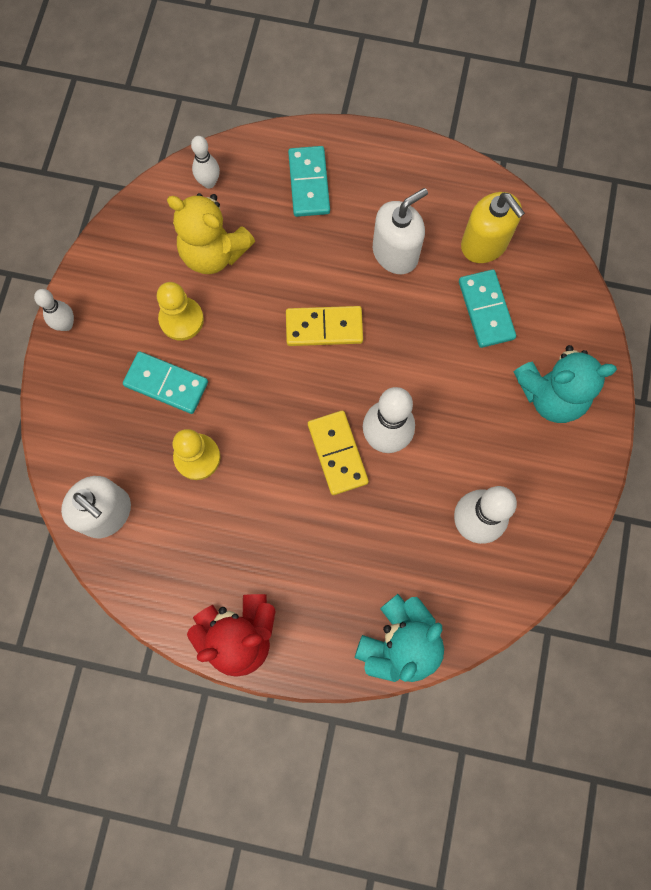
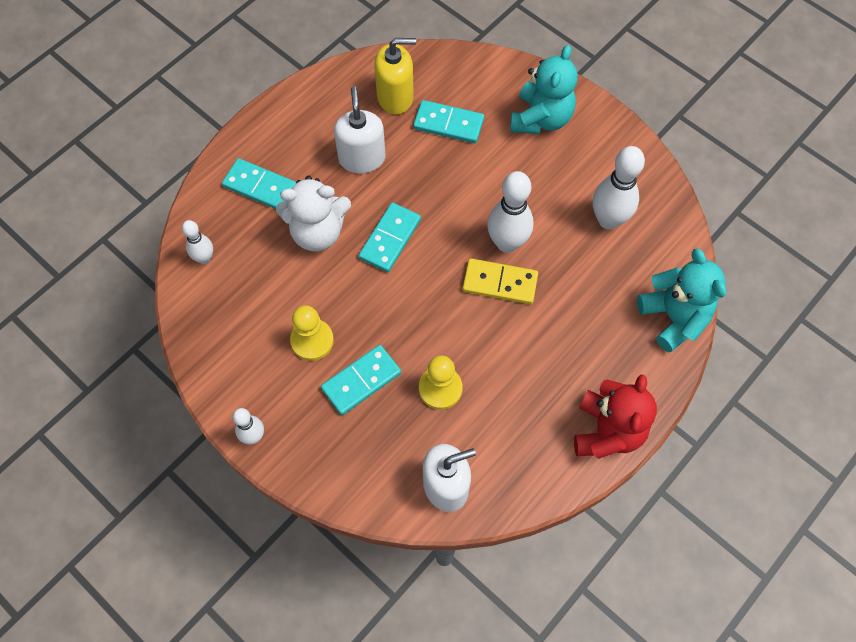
camera: 60 degrees left, 10 degrees down
yellow teddy bear [167,193,255,274] -> none
yellow domino [286,306,363,346] -> turquoise domino [359,202,421,272]
none -> white teddy bear [276,176,351,251]

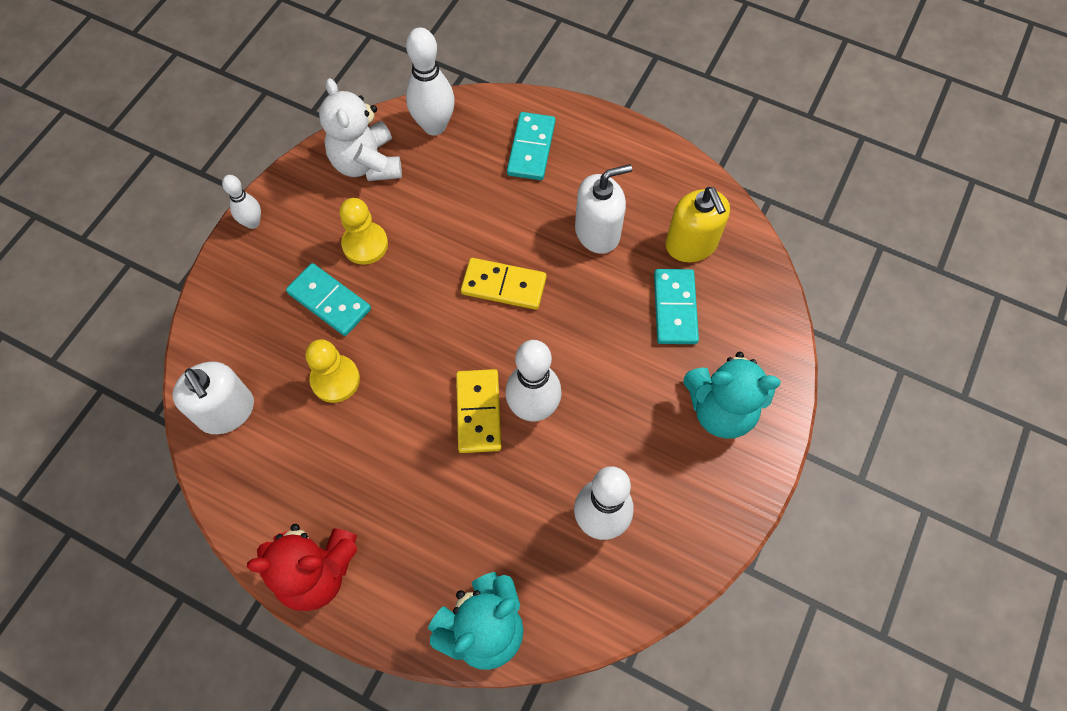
camera: 75 degrees right, 0 degrees up
white bowling pin [182,220,213,264] -> white bowling pin [406,27,455,136], size x1.75
white teddy bear [276,176,351,251] -> white teddy bear moved to [319,78,402,181]
turquoise domino [359,202,421,272] -> yellow domino [461,258,546,310]

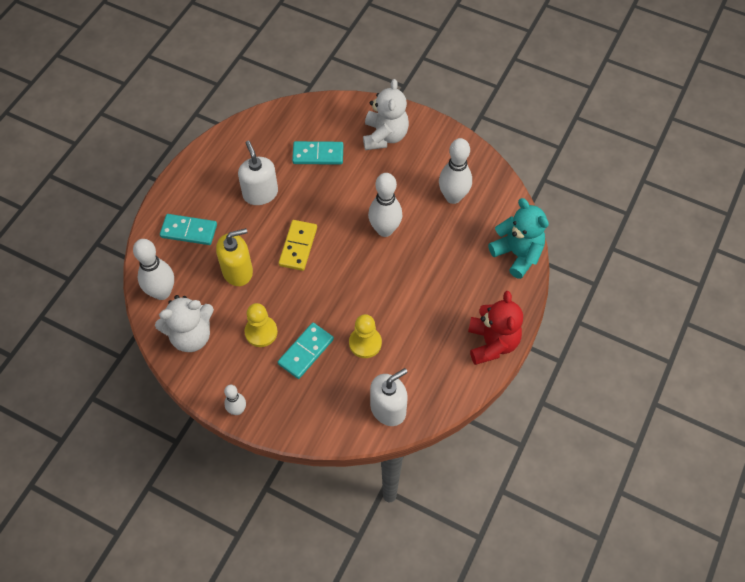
camera: 90 degrees left, 5 degrees down
yellow domino [456,369,502,453] -> none
yellow soap dispenser [666,187,730,262] -> yellow soap dispenser moved to [216,228,253,286]
turquoise teddy bear [683,352,780,439] -> white teddy bear [363,79,409,150]

